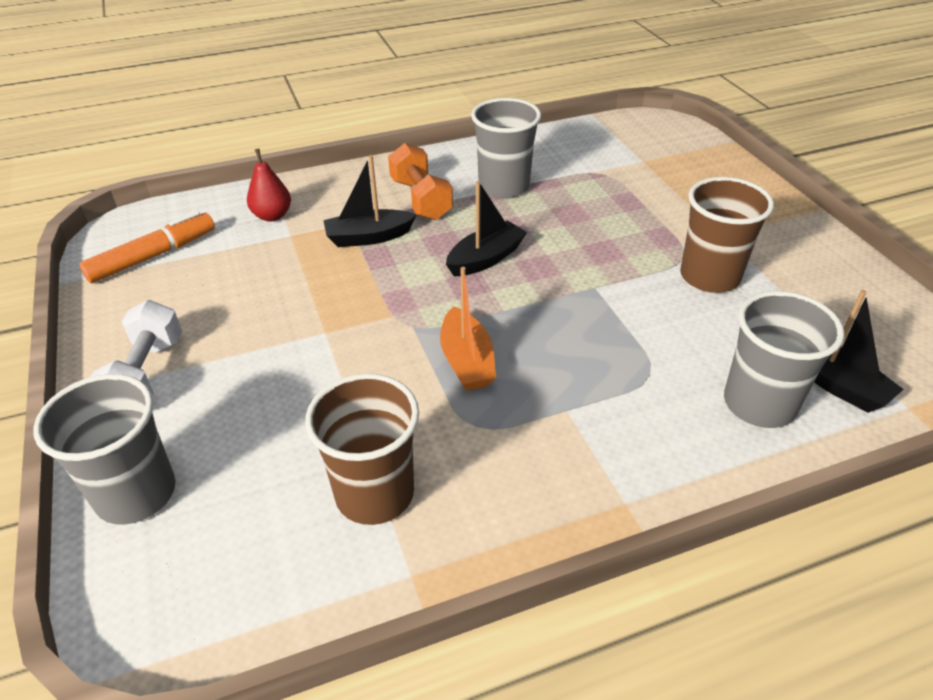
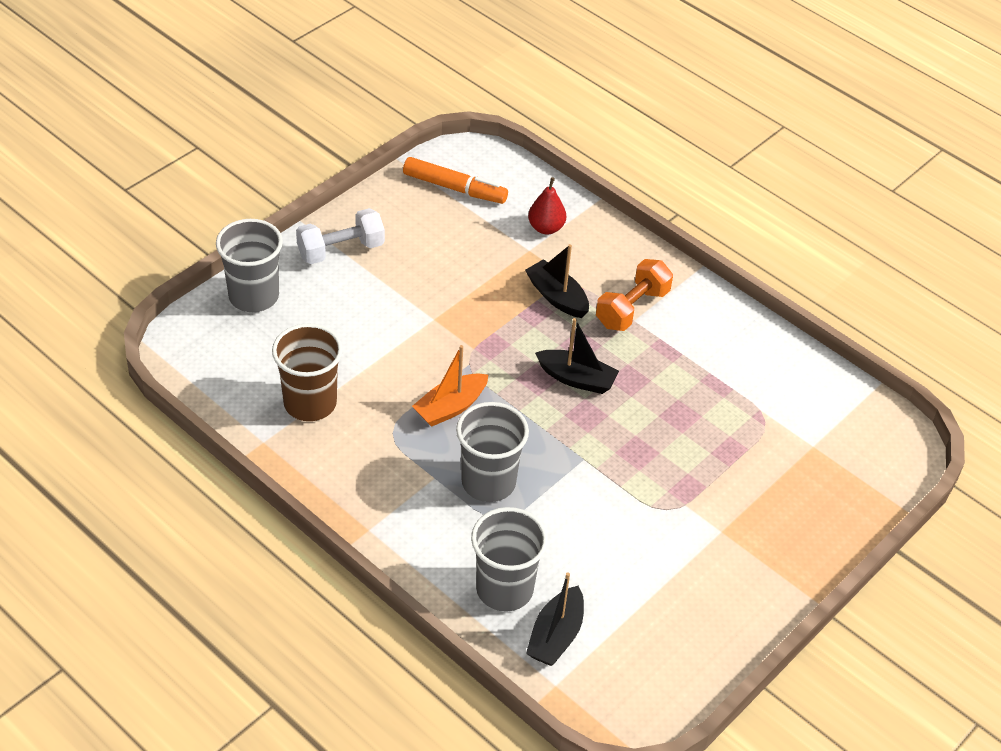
camera: 60 degrees right, 5 degrees up
grey cup [471,98,541,199] -> grey cup moved to [456,402,529,502]
brown cup [680,177,774,293] -> none

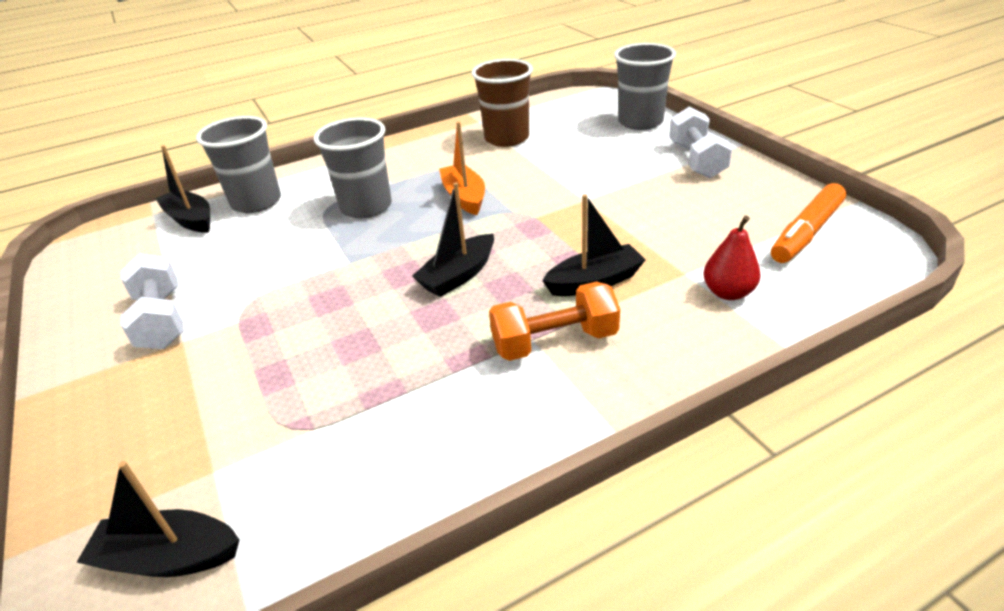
camera: 115 degrees right, 10 degrees down
orange dumbbell [596,259,673,331] -> orange dumbbell turned 75 degrees counterclockwise [489,282,620,361]
none -> black boat [77,461,239,577]
none -> white dumbbell [121,254,184,349]

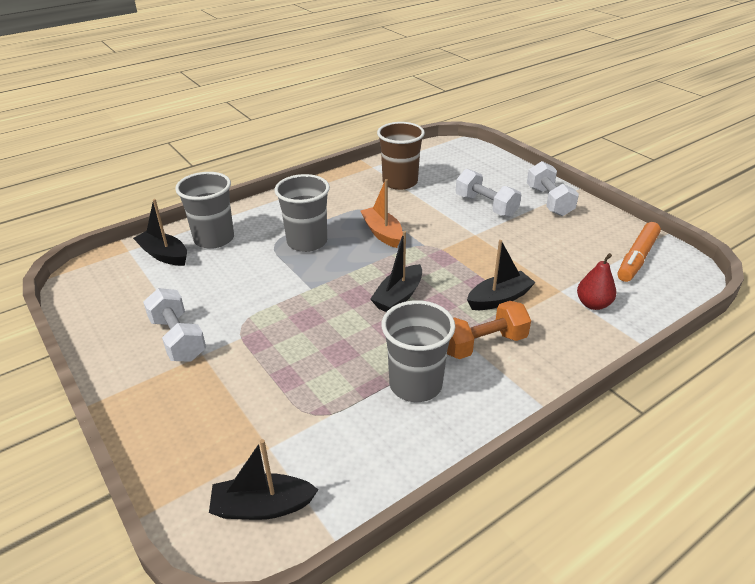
camera: 10 degrees left, 0 degrees up
grey cup [614,43,676,130] -> grey cup moved to [382,300,455,402]
none -> white dumbbell [456,169,521,217]

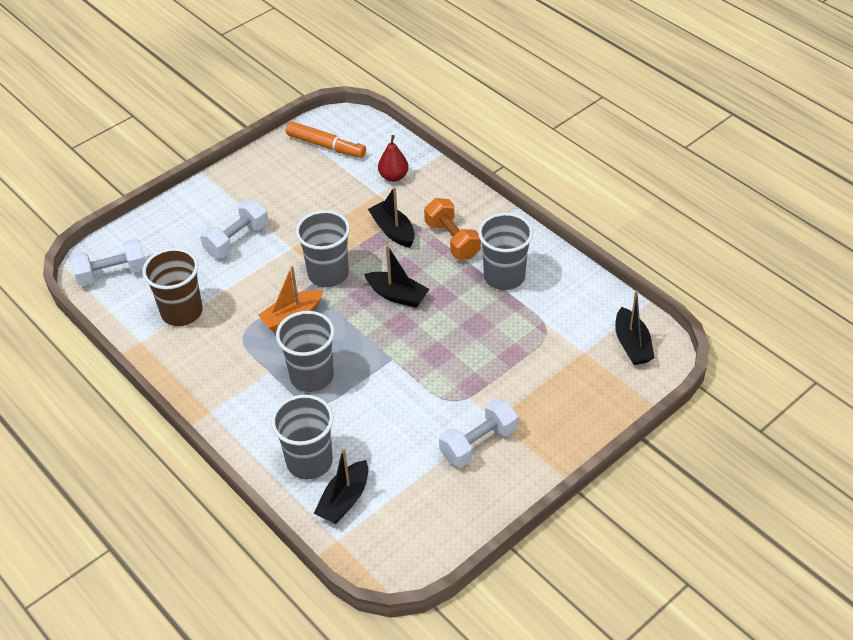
camera: 95 degrees left, 10 degrees up
white dumbbell [527,161,579,216] -> white dumbbell moved to [71,239,146,286]
none -> grey cup [296,210,350,287]

